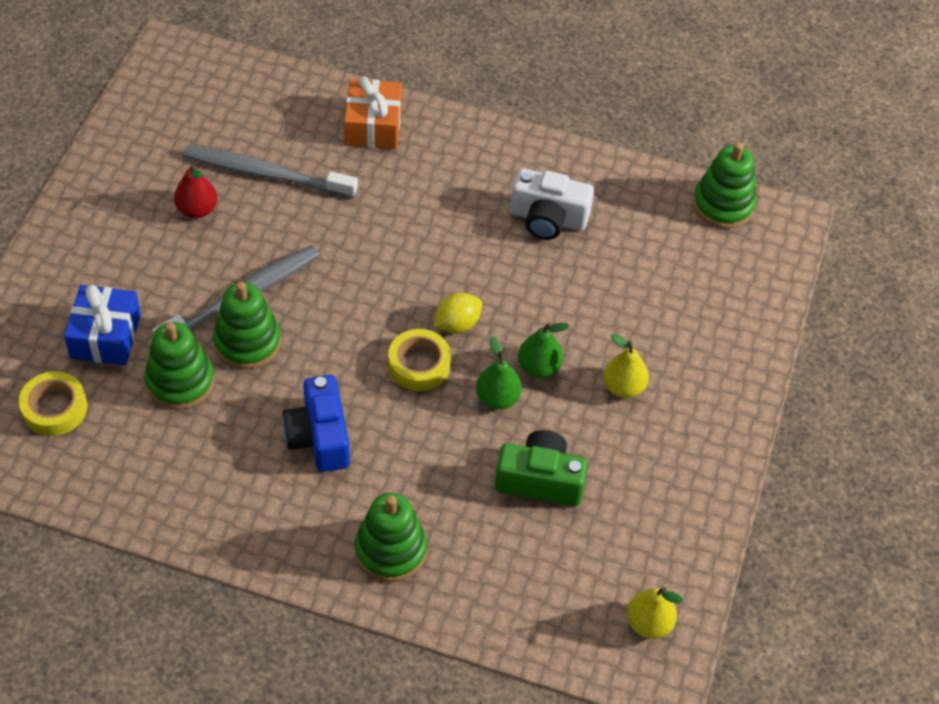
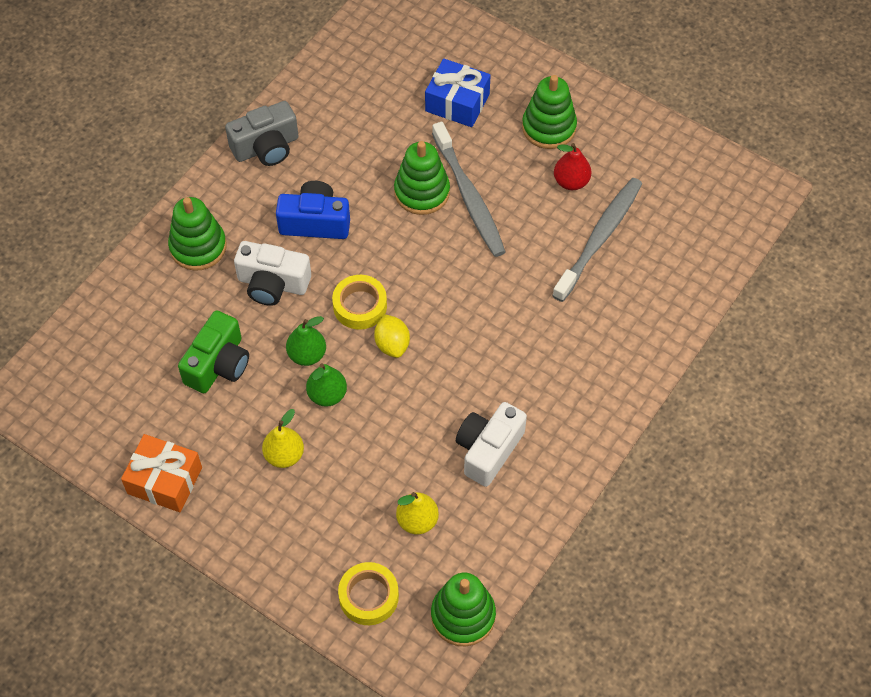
camera: 110 degrees right, 5 degrees up
yellow tape [19,371,87,436] -> yellow tape moved to [338,562,399,625]
green stacking toy [145,322,215,410] -> green stacking toy moved to [522,75,577,149]
orange gift [344,76,402,149] -> orange gift moved to [121,434,202,512]
yellow pear [627,587,683,639] -> yellow pear moved to [396,492,439,534]
none -> grey camera [225,101,298,166]
none -> white camera [234,241,311,306]

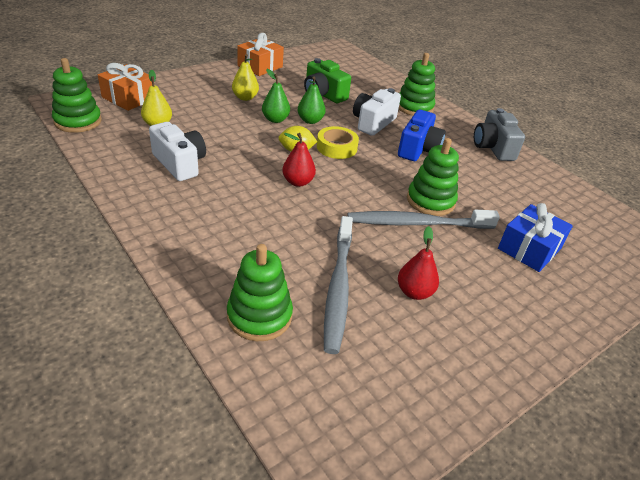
camera: 105 degrees right, 20 degrees down
yellow tape [338,562,399,625] -> orange gift [98,63,152,111]
green stacking toy [522,75,577,149] -> green stacking toy moved to [227,244,293,341]
grey toothbrush [552,178,642,302] -> grey toothbrush turned 45 degrees clockwise [324,216,353,354]
none -> red pear [282,133,316,187]

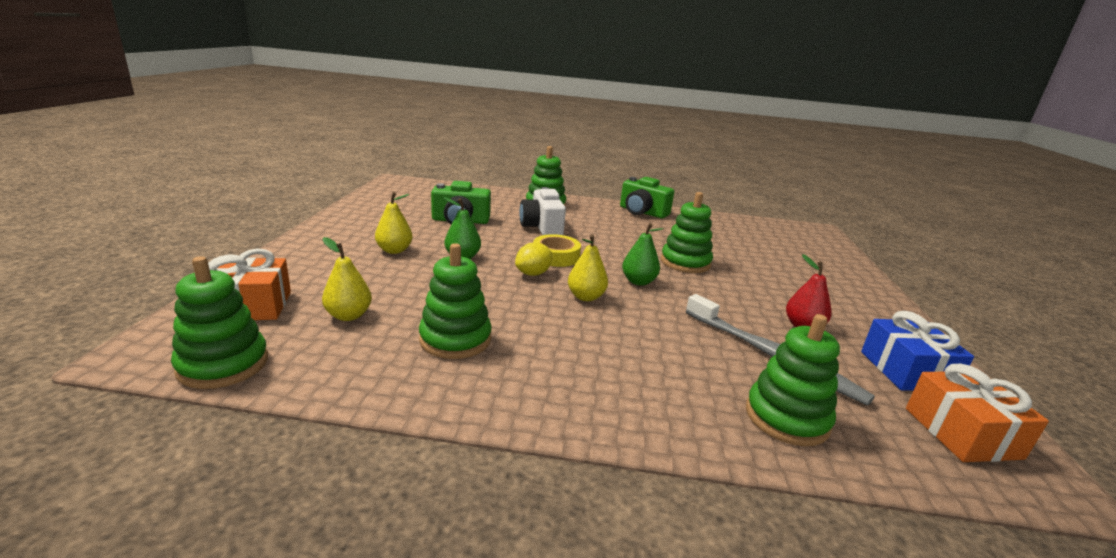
camera: 45 degrees left, 15 degrees down
white camera [149,122,206,181] -> green stacking toy [419,243,492,359]
orange gift [237,33,284,76] -> orange gift moved to [906,363,1049,462]
red pear [282,133,316,187] -> yellow pear [568,234,608,301]
green pear [298,77,326,124] -> green pear moved to [622,223,664,286]
grey toothbrush [347,210,500,229] -> none
blue camera [398,110,446,161] -> none
grey camera [474,108,525,161] -> green camera [620,177,674,218]
blue gift [498,203,573,272] -> blue gift moved to [861,311,974,391]

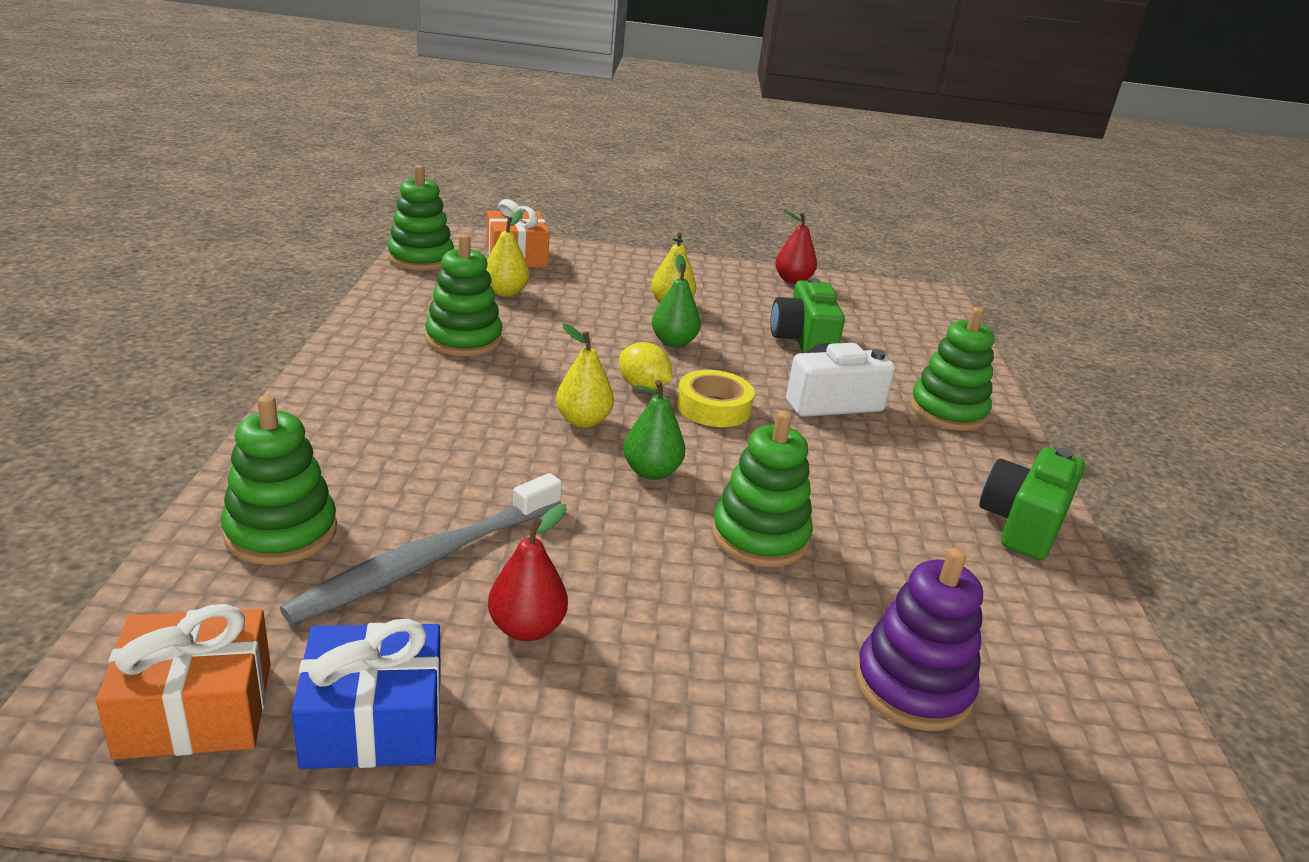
camera: 85 degrees right, 5 degrees up
none -> red pear [775,210,817,284]
none -> purple stacking toy [855,548,983,731]

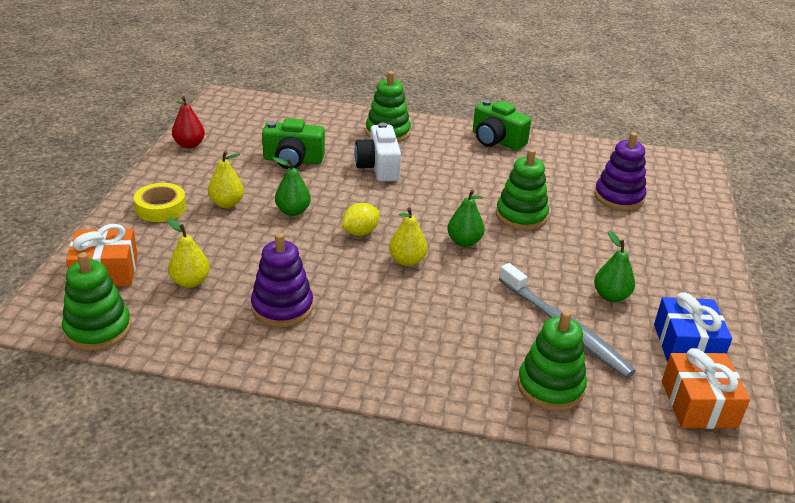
camera: 80 degrees left, 5 degrees up
green stacking toy [425,234,502,356] -> purple stacking toy [251,233,313,327]
red pear [488,504,568,641] -> green pear [594,231,635,302]
yellow tape [677,370,755,427] -> yellow tape moved to [134,183,186,222]

